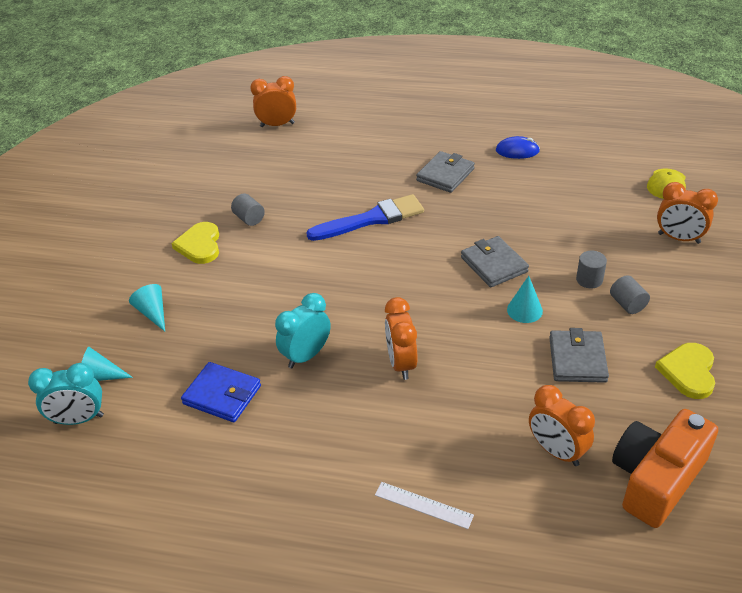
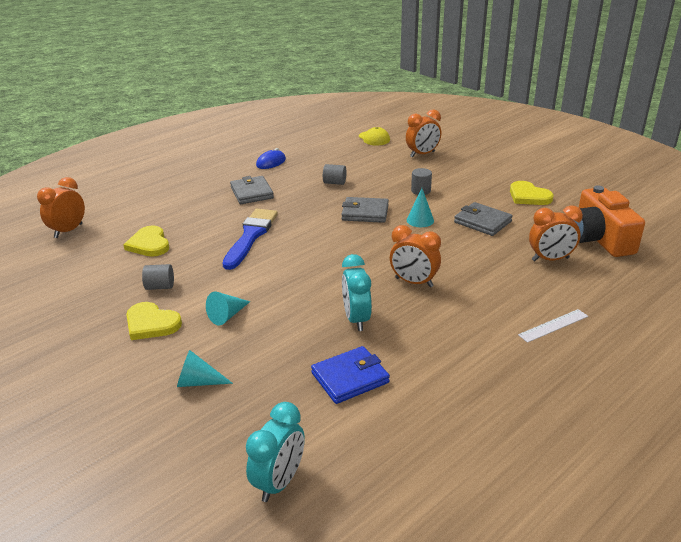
camera: 55 degrees left, 10 degrees down
turquoise cone [81,347,133,381] -> turquoise cone moved to [206,291,250,325]
grey cylinder [610,275,650,314] -> grey cylinder moved to [323,164,346,185]
none -> yellow heart [124,226,169,257]

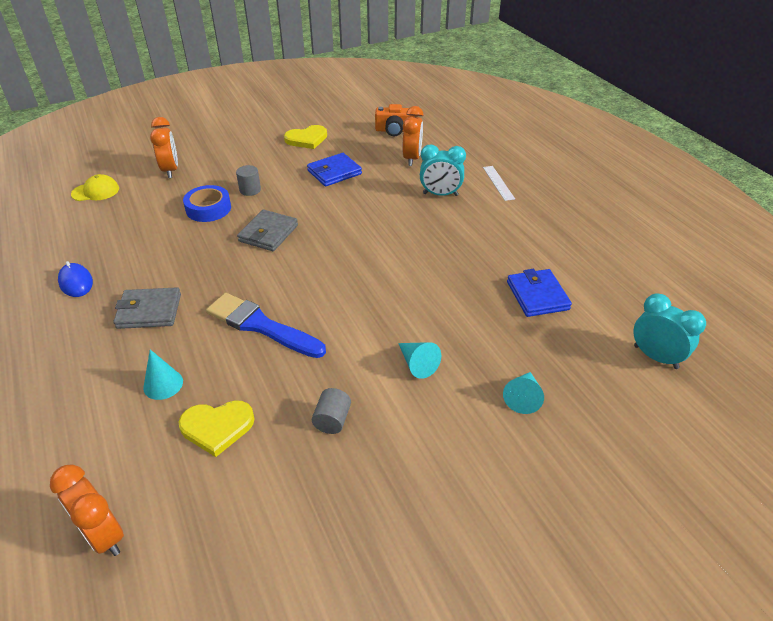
camera: 75 degrees left, 10 degrees up
yellow heart [126,302,182,340] -> none
grey cylinder [323,164,346,185] -> none
turquoise clock [342,254,372,331] -> turquoise clock moved to [420,144,466,196]
orange clock [390,225,441,287] -> none
turquoise cone [407,188,434,227] -> turquoise cone moved to [143,350,183,400]
grey wallet [454,202,513,236] -> blue wallet [307,153,362,187]
orange camera [574,185,645,257] -> orange camera [375,104,415,136], size x0.62
none -> blue tape [183,185,231,222]

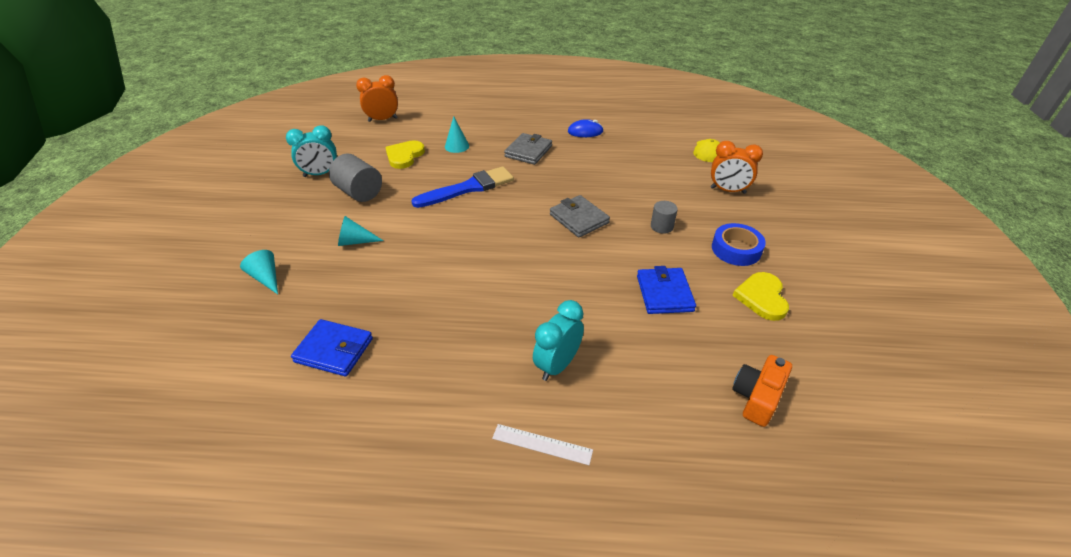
camera: 120 degrees right, 0 degrees up
blue tape [183,185,231,222] -> blue tape moved to [712,223,766,266]
grey cylinder [312,388,351,434] -> grey cylinder [329,154,382,202], size x1.70
orange clock [402,106,424,166] -> none
turquoise clock [634,293,706,369] -> turquoise clock moved to [286,125,337,177]

